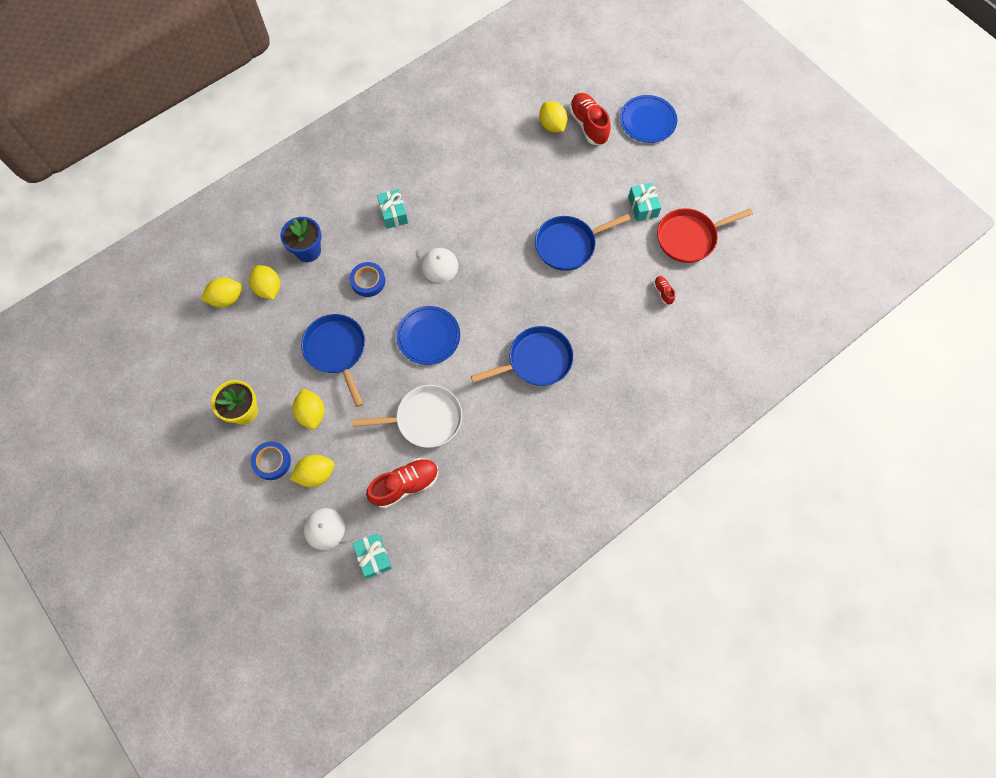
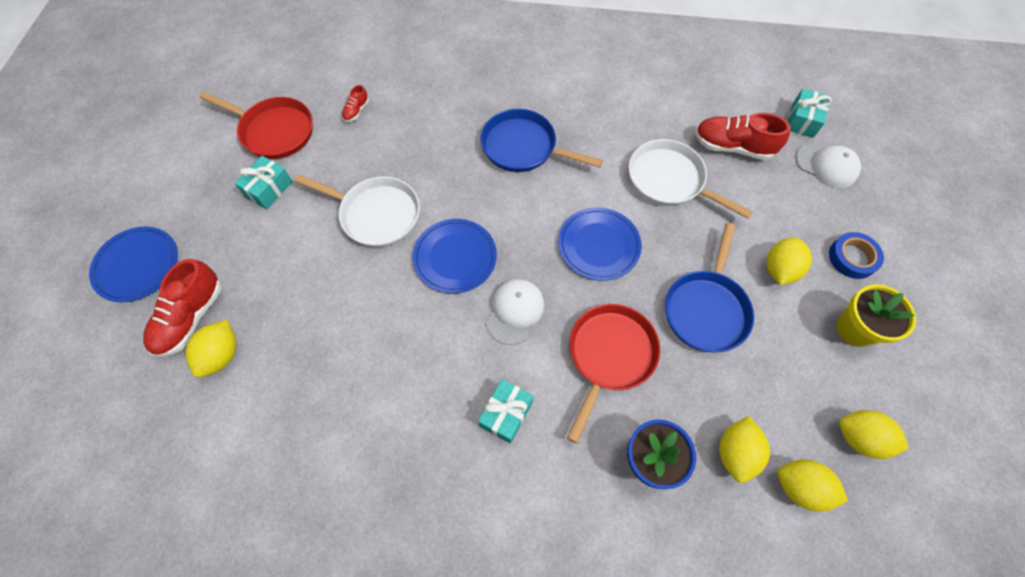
camera: 135 degrees left, 5 degrees down
yellow lemon [290,455,334,487] -> yellow lemon moved to [839,410,909,459]
blue tape [350,262,385,297] -> red pan [567,304,660,443]
blue pan [535,214,631,271] -> white pan [294,174,420,247]
none -> blue plate [413,219,497,294]

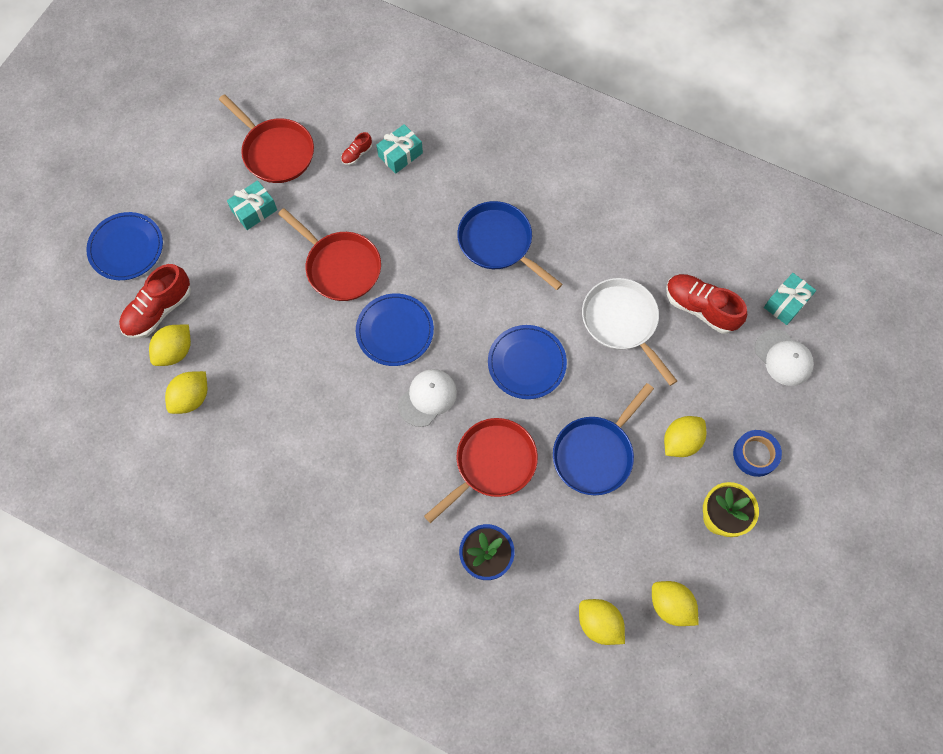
camera: 20 degrees right, 5 degrees up
white pan [294,174,420,247] -> red pan [278,208,381,301]
turquoise gift [478,379,533,444] -> turquoise gift moved to [376,124,423,174]
yellow lemon [719,416,770,483] -> yellow lemon moved to [165,371,207,414]

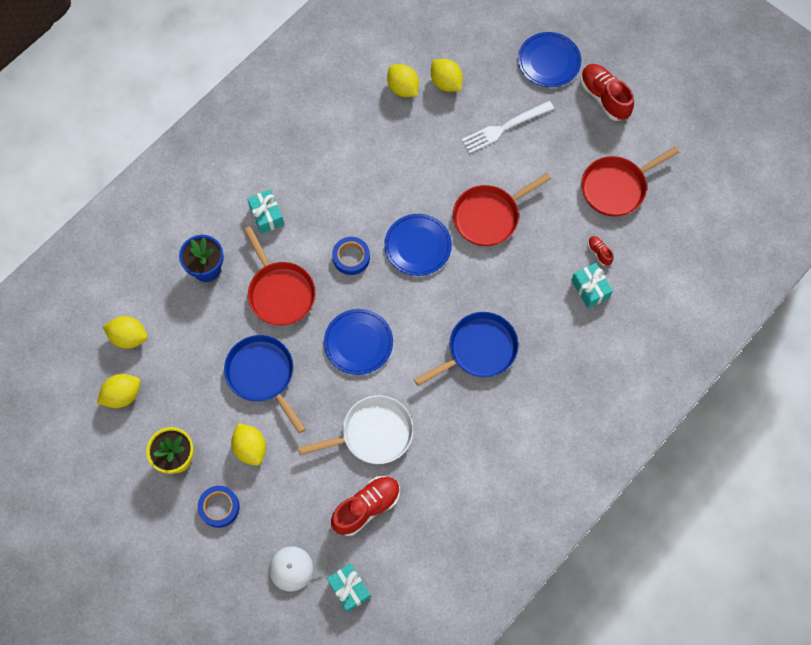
camera: 105 degrees right, 0 degrees up
red shoe [119,264,191,339] -> red shoe moved to [580,64,634,121]
turquoise gift [227,180,277,230] -> turquoise gift moved to [247,189,284,234]
white cap [398,369,457,427] -> blue tape [332,237,370,275]
yellow lemon [579,599,625,645] -> yellow lemon turned 45 degrees clockwise [103,316,148,349]
none -> white fork [461,101,554,154]

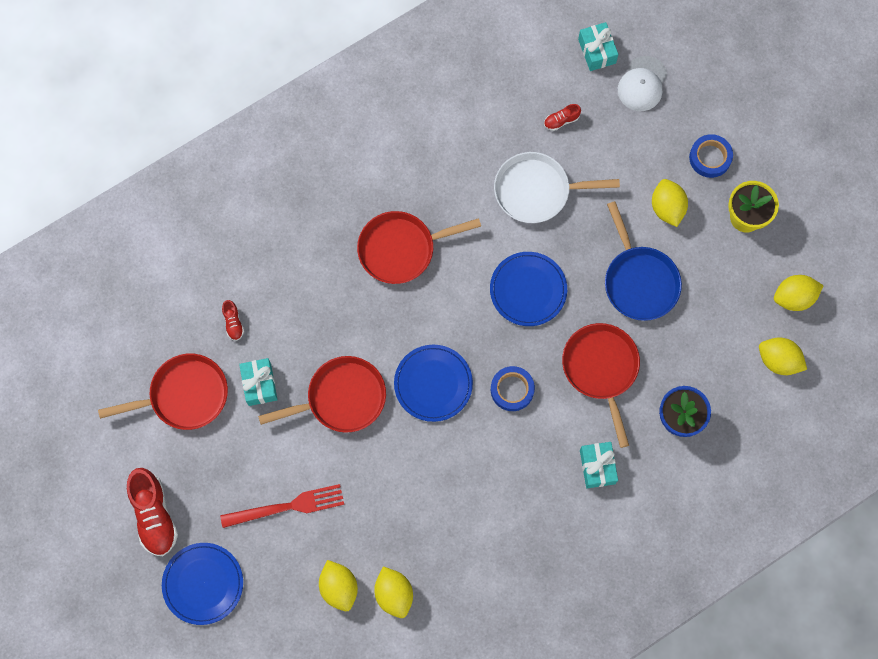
camera: 165 degrees left, 5 degrees up
white cap [269,541,328,591] -> white cap turned 120 degrees clockwise [618,56,667,111]
red shoe [331,476,400,536] -> red shoe [544,104,581,131], size x0.47
blue pan [414,312,519,386] -> red pan [357,211,481,284]
white fork [461,101,554,154] -> red fork [220,484,344,528]
turquoise gift [571,263,613,308] -> turquoise gift moved to [239,358,278,406]

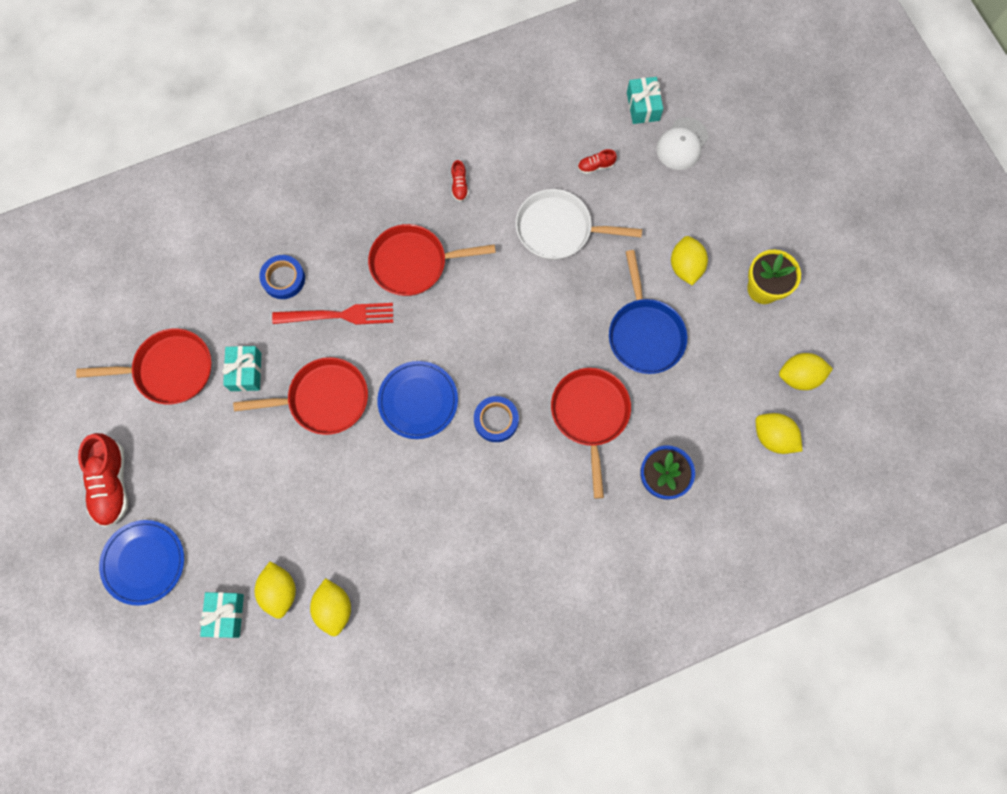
camera: 10 degrees right, 0 degrees up
red fork [220,484,344,528] -> red fork moved to [272,303,393,325]
red shoe [222,300,244,341] -> red shoe moved to [451,160,469,202]
blue plate [490,252,567,326] -> none
turquoise gift [580,442,618,488] -> turquoise gift moved to [200,592,244,638]
blue tape [689,134,733,178] -> blue tape moved to [259,255,305,299]

